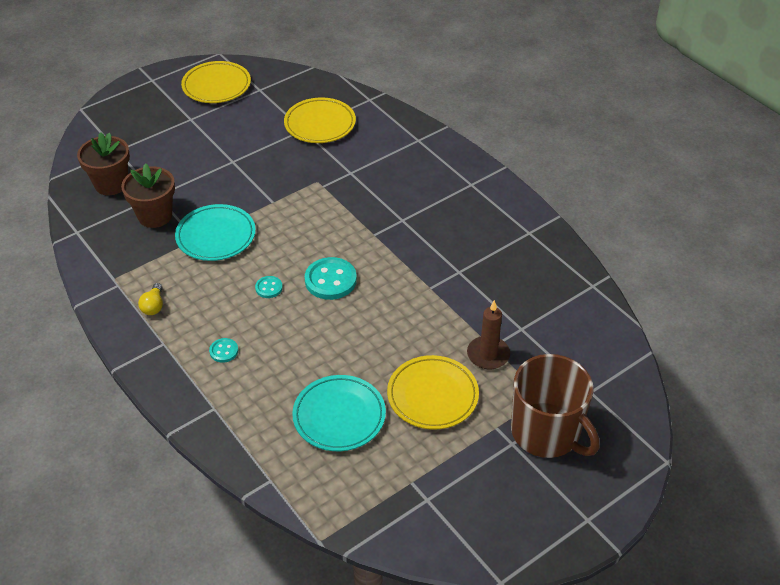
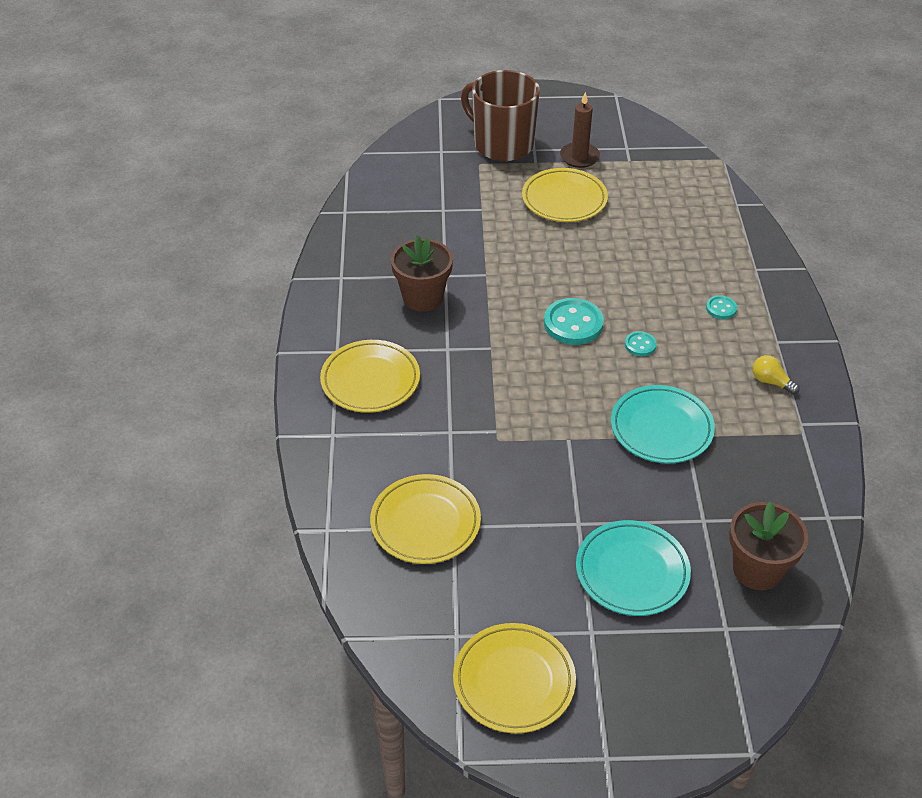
camera: 145 degrees left, 0 degrees up
brown flower pot [121,163,175,228] -> brown flower pot moved to [391,236,453,312]
yellow light bulb [138,283,163,315] -> yellow light bulb turned 90 degrees counterclockwise [753,355,800,395]
turquoise plate [292,375,386,451] -> turquoise plate moved to [576,520,691,616]
brown candle [467,300,510,369] -> brown candle moved to [560,92,600,168]
brown mug [511,354,600,458] -> brown mug turned 45 degrees counterclockwise [461,70,540,161]
none -> yellow plate [320,340,420,413]

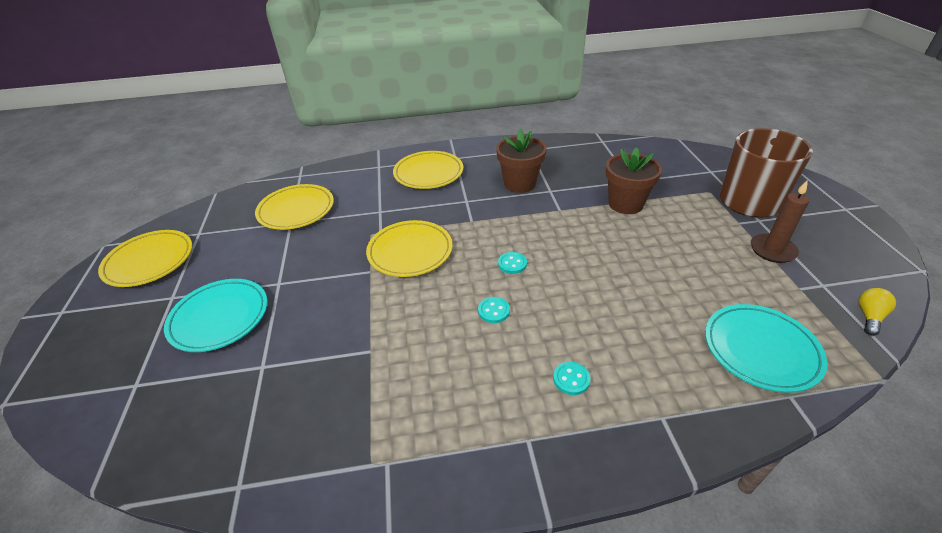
camera: 85 degrees right, 5 degrees down
yellow plate [522,168,608,222] -> yellow plate moved to [366,220,452,277]
turquoise button [544,298,604,345] -> turquoise button [498,252,527,274], size x0.52
turquoise plate [611,385,715,463] -> turquoise plate moved to [705,304,827,393]
brown flower pot [729,501,808,590] -> brown flower pot moved to [606,147,662,214]
yellow light bulb [753,355,800,395] -> yellow light bulb moved to [859,288,896,336]

